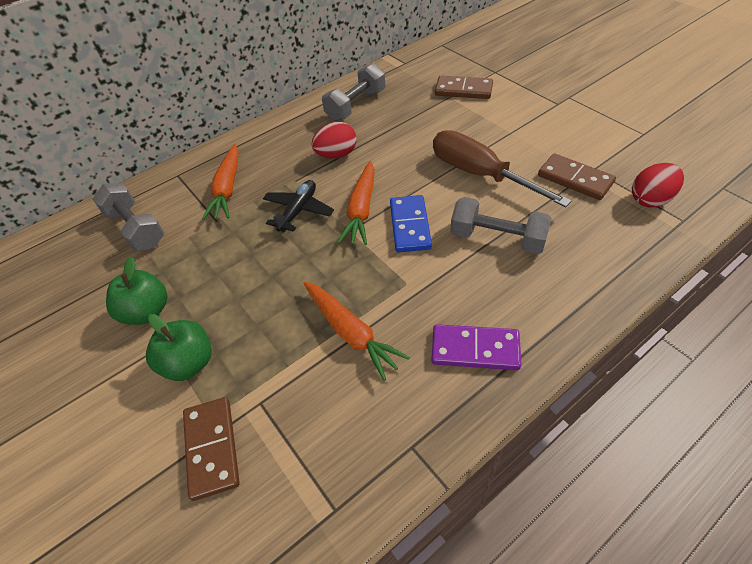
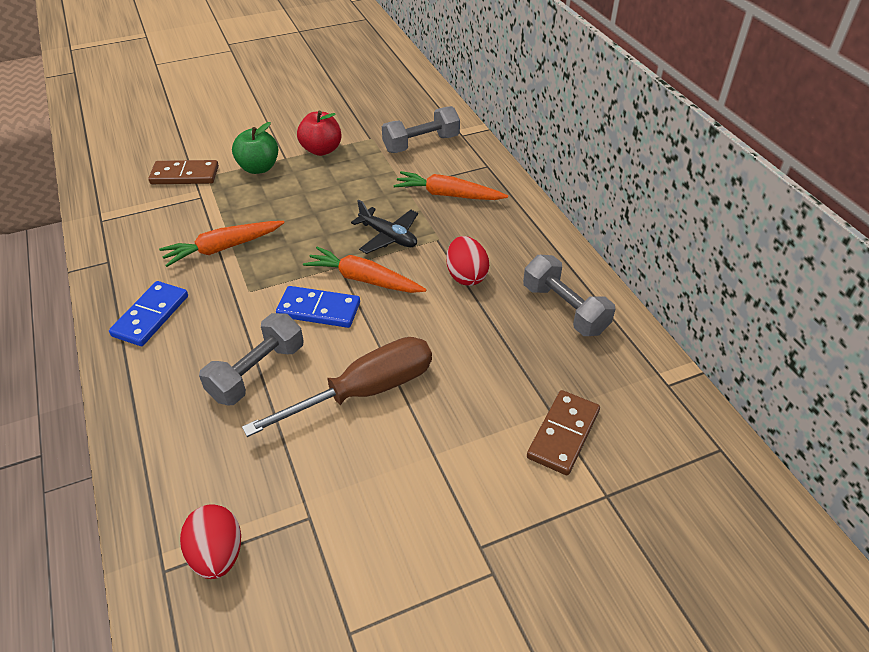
camera: 100 degrees right, 5 degrees down
green apple [106,257,167,325] -> red apple [297,111,341,156]
purple domino [431,324,522,370] -> blue domino [109,281,188,346]
brown domino [538,154,616,200] -> none

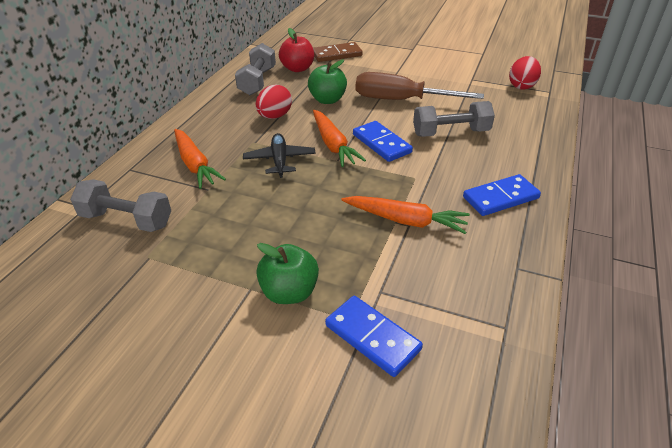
camera: 135 degrees left, 5 degrees down
brown domino [148,160,219,184] -> blue domino [325,296,423,377]
red apple [297,111,341,156] -> red apple moved to [279,28,314,72]
none -> green apple [308,60,347,104]

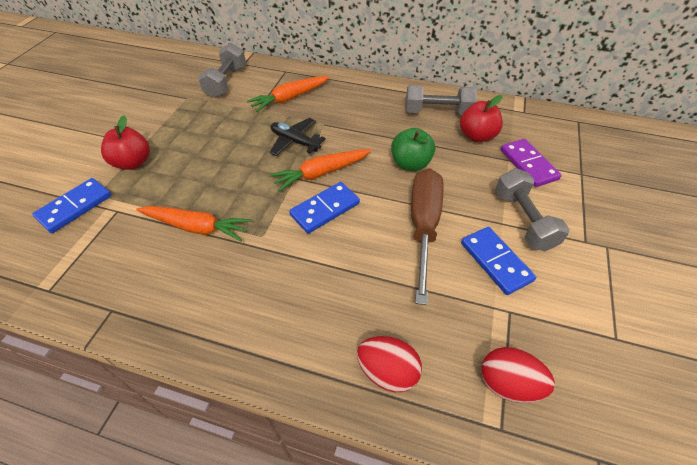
camera: 85 degrees right, 10 degrees up
black plane [243,133,316,178] -> black plane turned 135 degrees counterclockwise [269,118,326,156]
red egg [256,85,292,119] -> red egg moved to [357,336,422,392]
green apple [256,243,319,304] -> red apple [101,115,150,170]
brown domino [313,42,363,62] -> purple domino [500,139,562,187]
orange carrot [341,196,470,234] -> orange carrot turned 90 degrees counterclockwise [136,206,251,241]
grey dumbbell [413,101,495,137] -> grey dumbbell moved to [495,168,570,251]
blue domino [463,174,541,216] -> blue domino moved to [461,227,536,295]

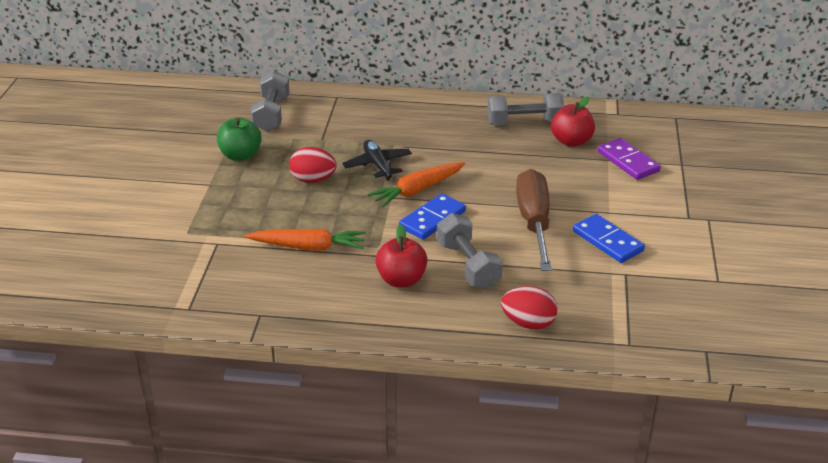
camera: 10 degrees left, 15 degrees down
blue domino [32,178,111,233] -> none
red apple [101,115,150,170] -> red apple moved to [375,224,428,287]
orange carrot [247,76,330,112] -> none
black plane [269,118,326,156] -> black plane turned 45 degrees clockwise [342,140,412,180]
green apple [391,128,435,171] -> green apple moved to [217,117,262,161]
red egg [481,347,555,403] -> red egg moved to [289,147,337,183]
grey dumbbell [495,168,570,251] -> grey dumbbell moved to [437,213,503,289]

